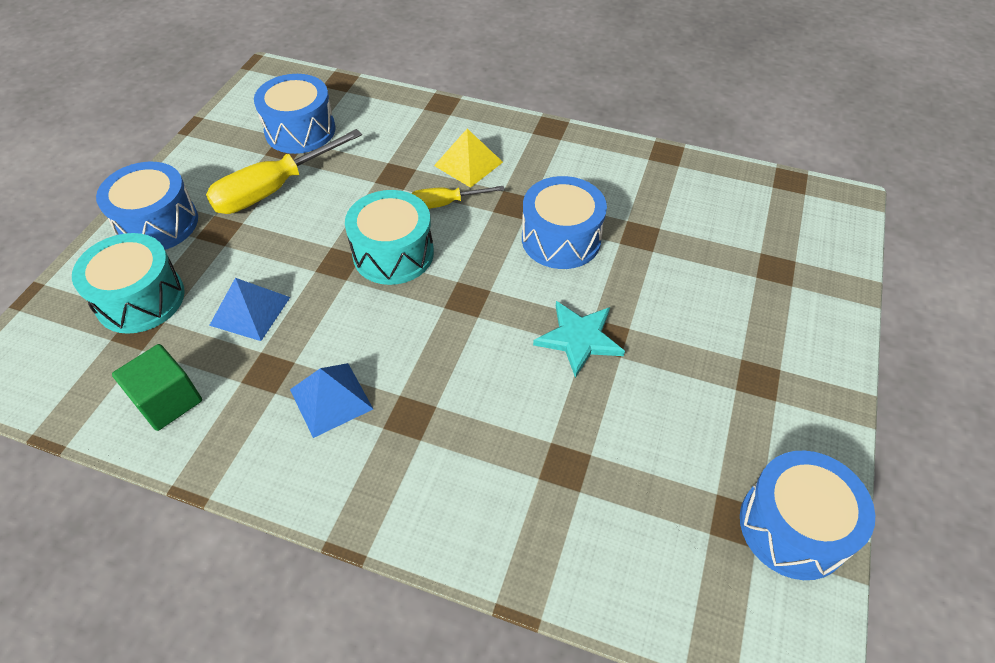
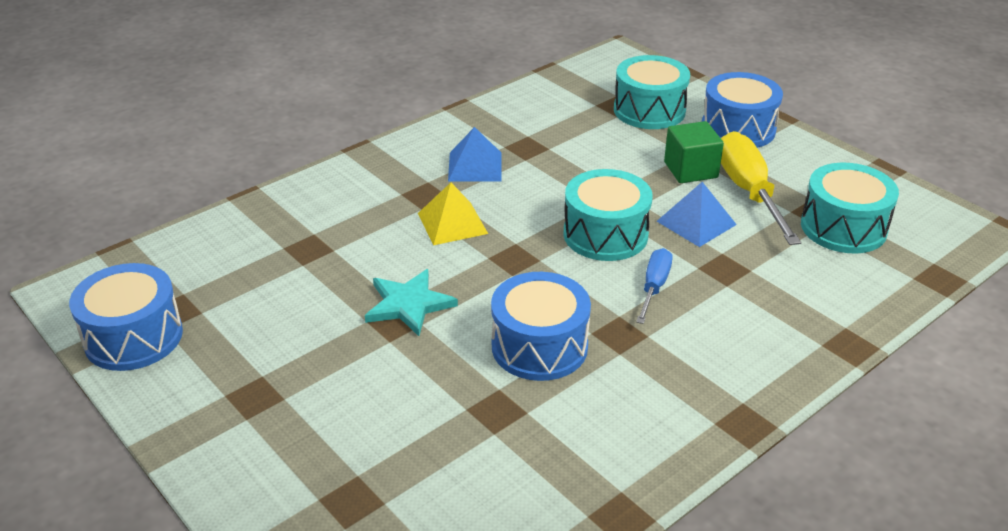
camera: 120 degrees right, 15 degrees down
green cube [112,344,202,431] -> green cube moved to [664,121,724,183]
blue pyramid [209,278,290,341] -> blue pyramid moved to [657,182,737,247]
blue drum [254,74,336,154] -> turquoise drum [801,163,899,253]
yellow screwdriver [411,186,505,209] -> blue screwdriver [636,248,672,324]
yellow pyramid [434,129,503,188] -> yellow pyramid moved to [418,183,488,245]

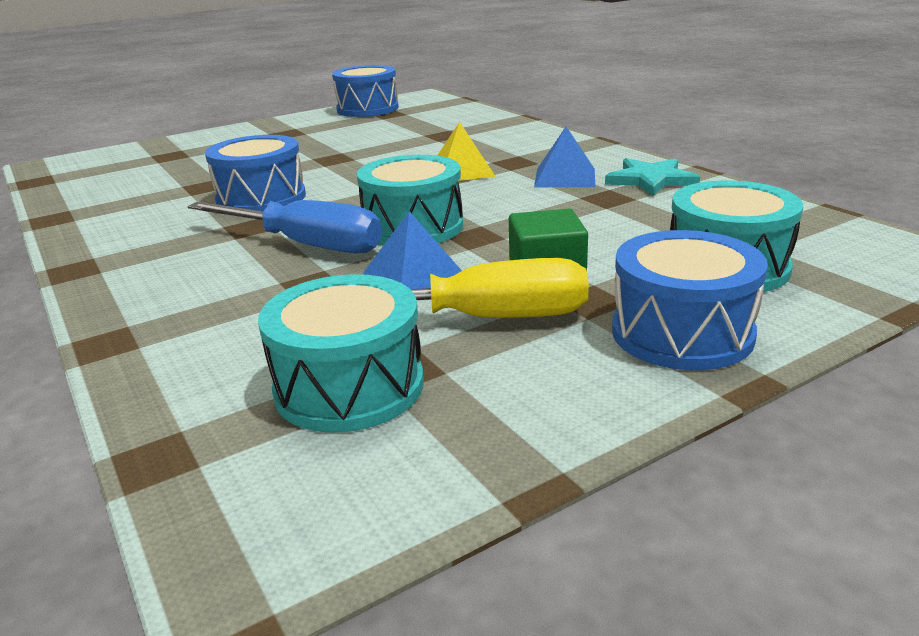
camera: 100 degrees right, 10 degrees down
turquoise star [365,269,458,336] -> turquoise star moved to [605,158,700,196]
blue screwdriver [636,248,672,324] -> blue screwdriver [187,200,382,253], size x1.79

